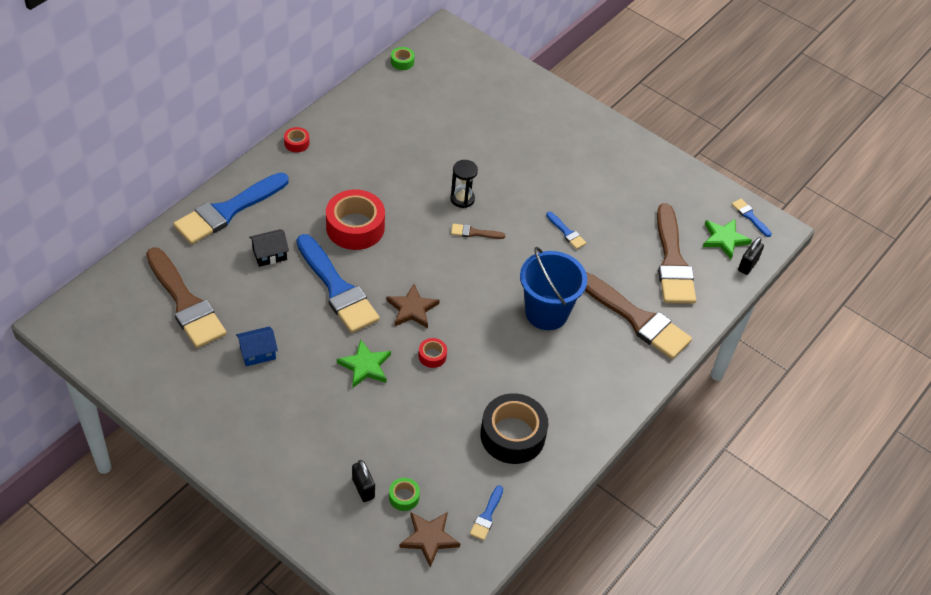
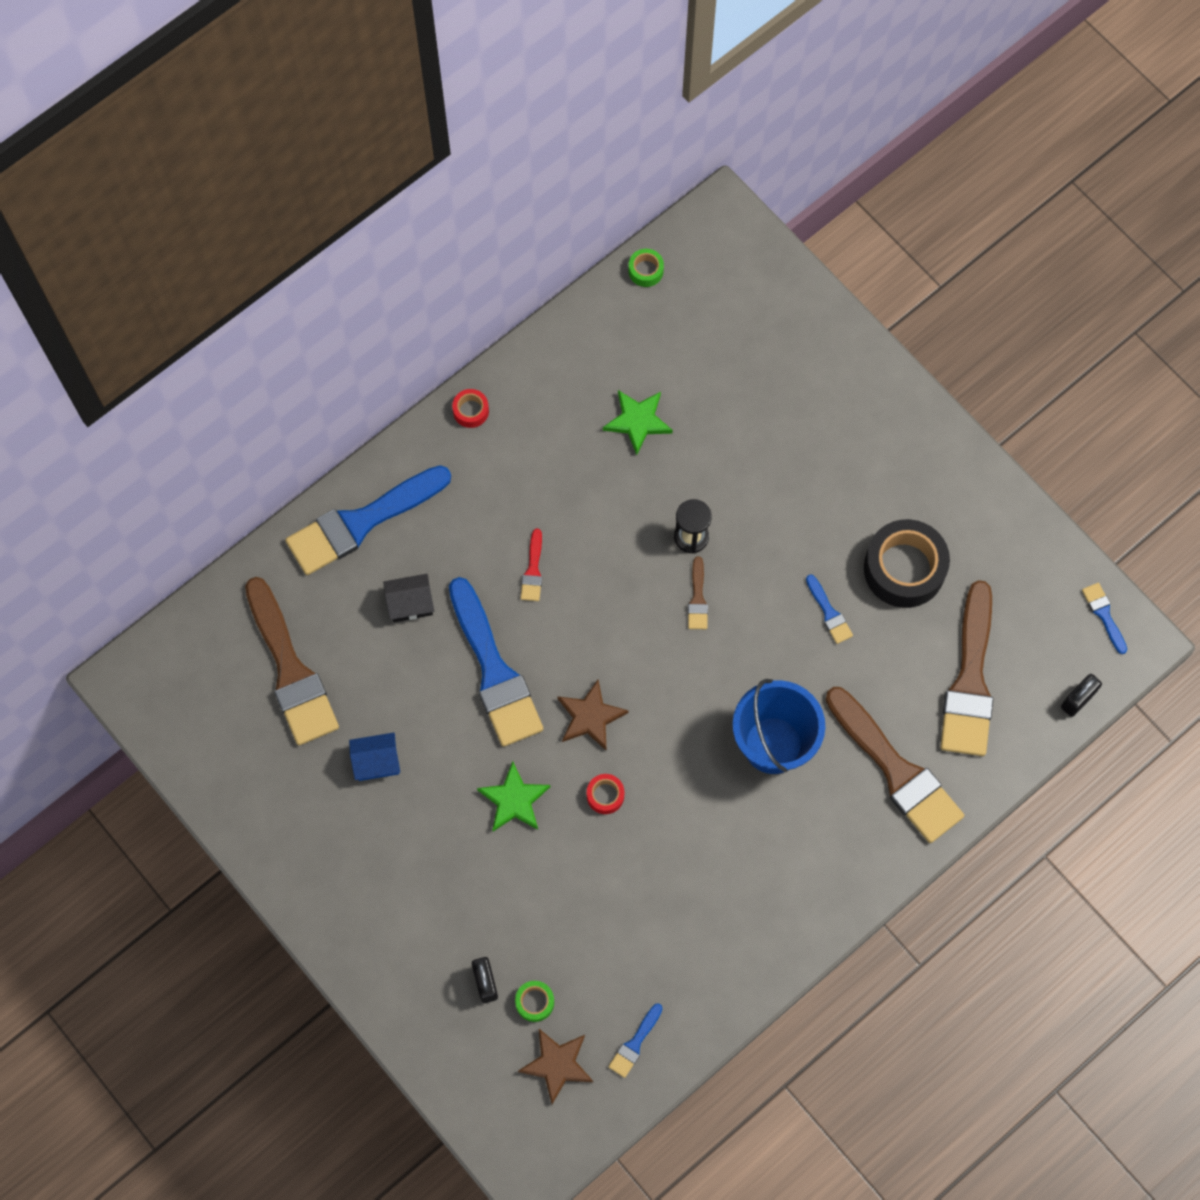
camera: 15 degrees right, 20 degrees up
red tape [326,190,385,250] -> red brush [521,529,542,601]
brown brush [451,224,505,239] -> brown brush turned 105 degrees counterclockwise [688,556,708,629]
black tape [480,393,548,464] -> black tape moved to [864,519,950,608]
green star [703,219,752,259] -> green star moved to [603,390,673,455]

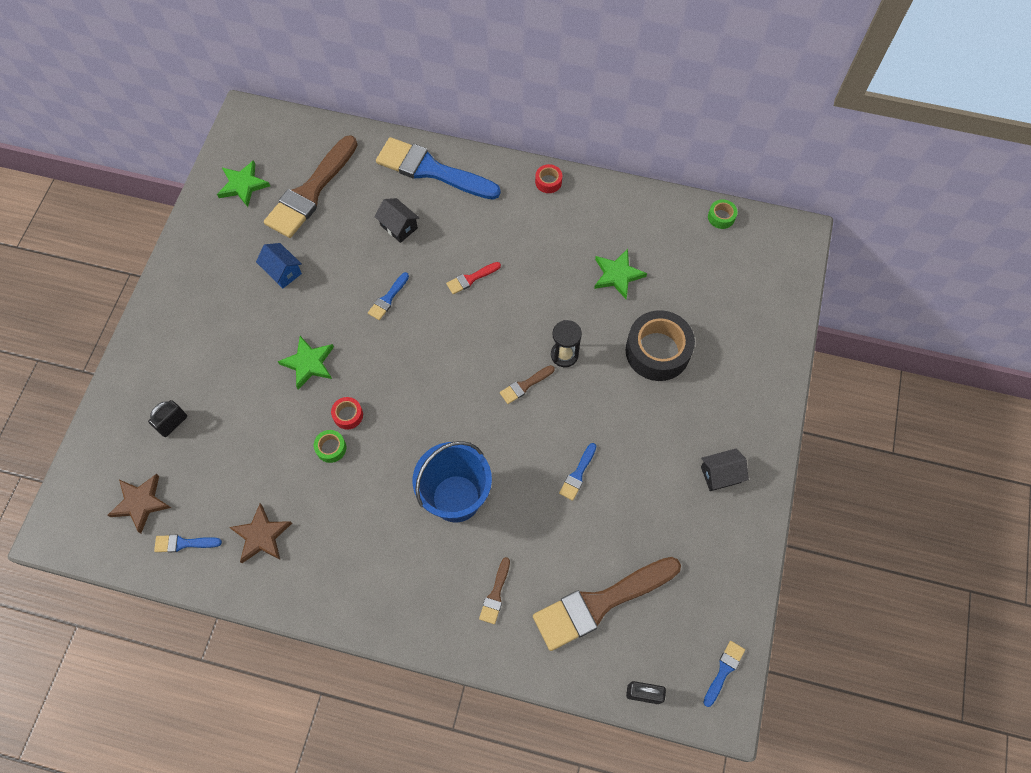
camera: 55 degrees right, 5 degrees down
blue brush [449,577,543,747] -> blue brush [368,272,409,320], size x0.43
green tape [515,981,554,1022] -> green tape moved to [314,430,346,463]
brown star [557,680,629,750] -> brown star moved to [229,503,292,563]
brown brush [826,687,964,843] -> brown brush [479,557,510,624], size x0.43
black tape [864,519,950,608] -> black tape moved to [626,310,695,381]
none -> green star [217,160,270,207]
none -> black house [701,449,749,491]

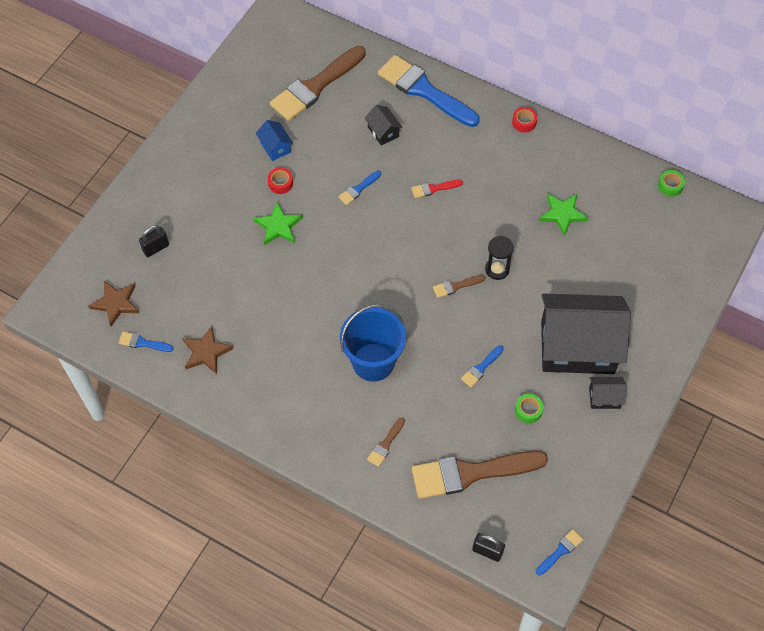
camera: 15 degrees right, 5 degrees down
green star [217,160,270,207] -> none
green tape [314,430,346,463] -> green tape moved to [515,394,543,423]
red tape [331,397,363,429] -> red tape moved to [268,167,293,194]
black tape [626,310,695,381] -> none
none -> black house [541,294,631,374]

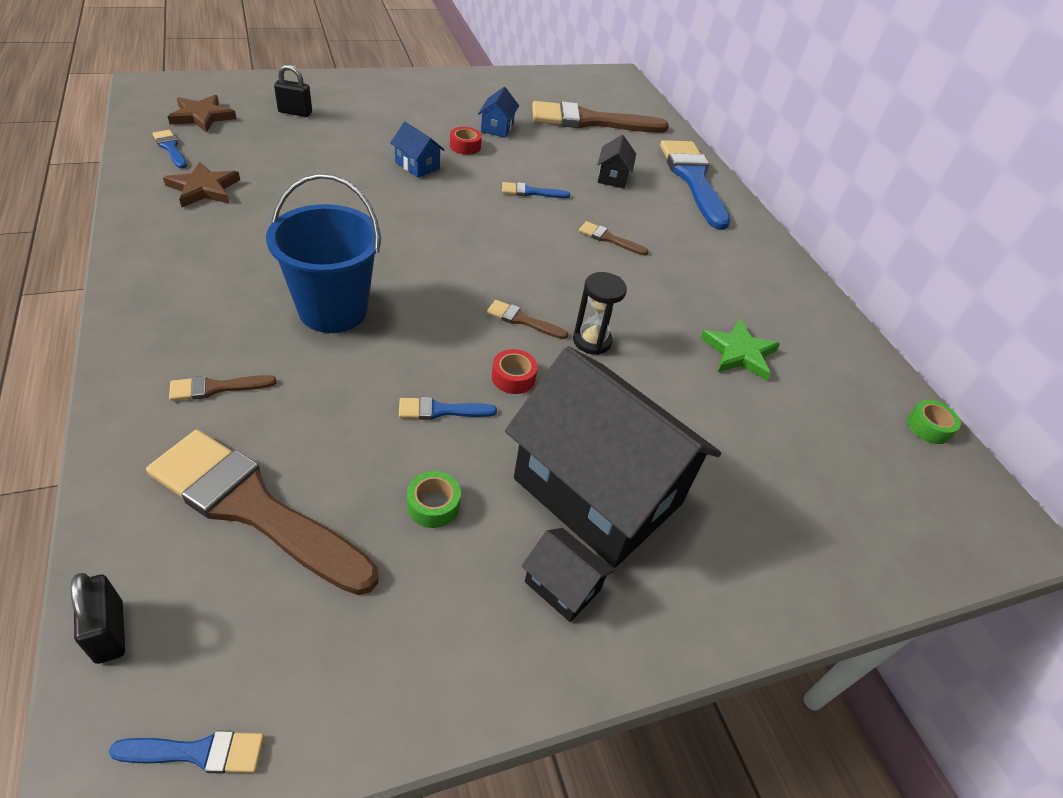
camera: 35 degrees right, 15 degrees down
green star [253,202,303,245] -> blue house [390,122,444,178]
red brush [411,180,463,198] -> brown brush [579,221,649,256]
red tape [512,107,537,133] -> red tape moved to [492,349,538,394]

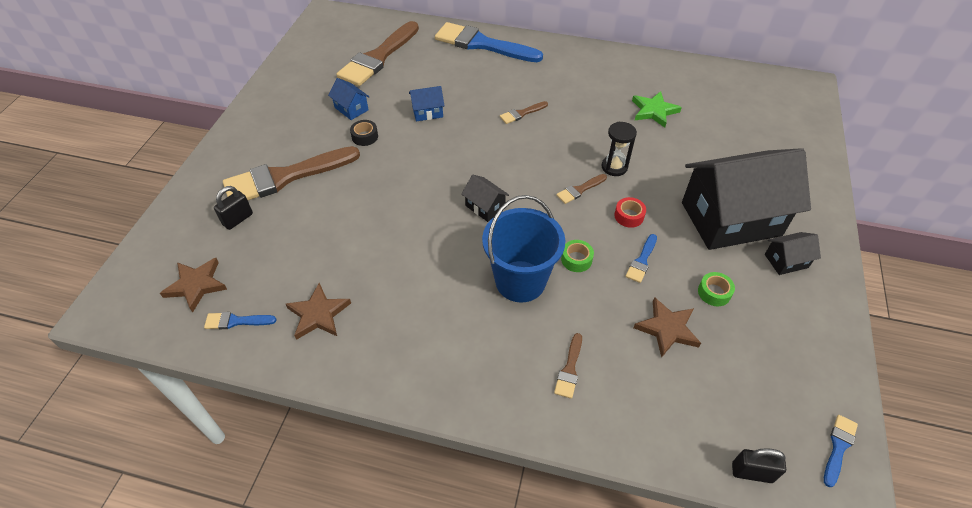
camera: 50 degrees left, 5 degrees up
brown brush [146,430,378,595] -> brown brush moved to [223,146,360,200]
blue house [390,122,444,178] -> blue house moved to [409,86,445,121]
red tape [450,127,482,155] -> black tape [350,120,378,146]
blue brush [502,182,570,198] -> none
black house [597,135,636,188] -> black house moved to [461,175,509,222]
green tape [907,400,961,444] -> green tape moved to [561,240,594,272]
none -> brown star [633,297,701,358]

